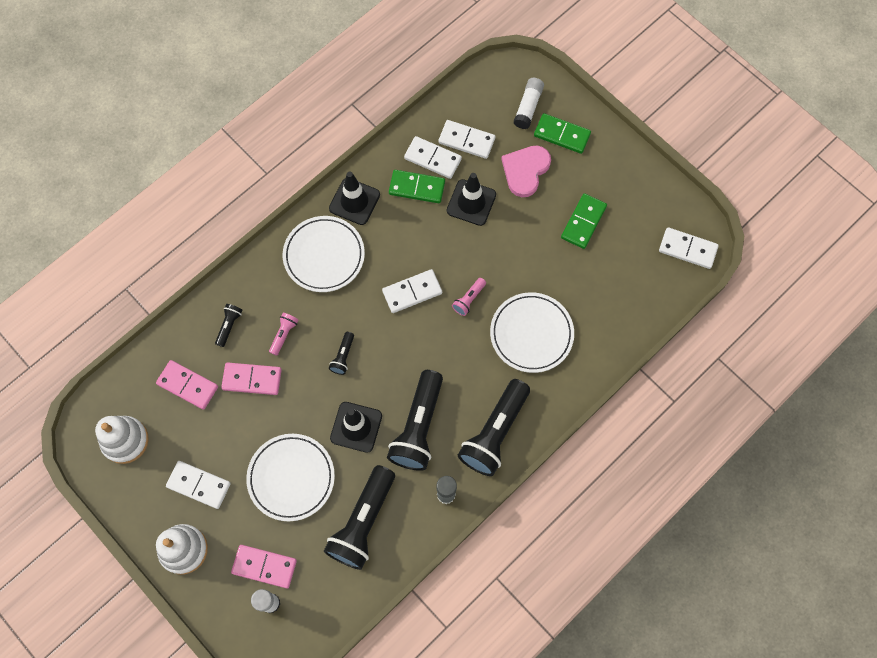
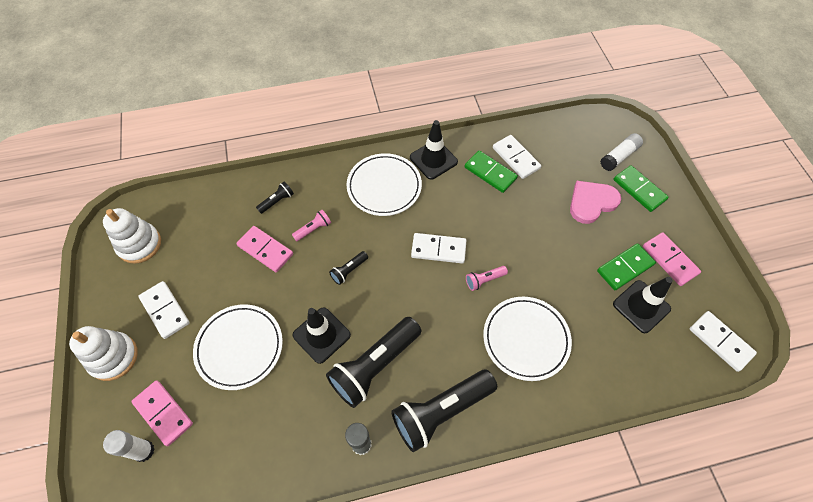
camera: 30 degrees right, 10 degrees down
pink domino [156,360,218,410] -> pink domino moved to [643,232,701,286]
black flashlight [324,465,395,570] -> none
white domino [438,120,495,159] -> none
black traffic cone [447,173,496,226] -> black traffic cone moved to [613,277,673,333]

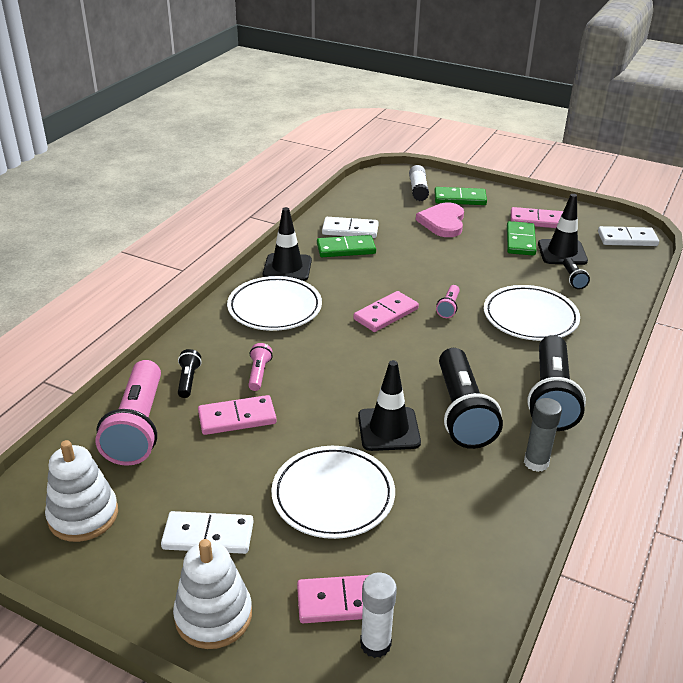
camera: 50 degrees left, 25 degrees down
black flashlight [329,251,368,285] -> black flashlight moved to [563,257,590,289]
white domino [411,233,467,263] -> pink domino [353,291,419,332]
none -> pink flashlight [95,360,161,466]

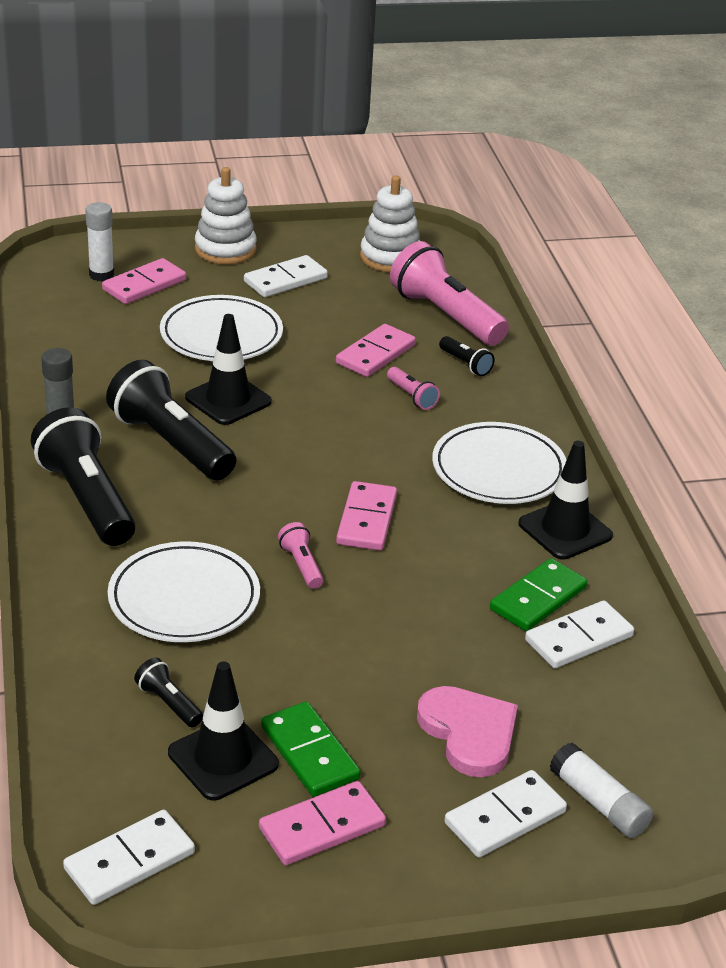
camera: 140 degrees right, 0 degrees up
green domino [434,187,487,205] -> white domino [444,770,567,857]

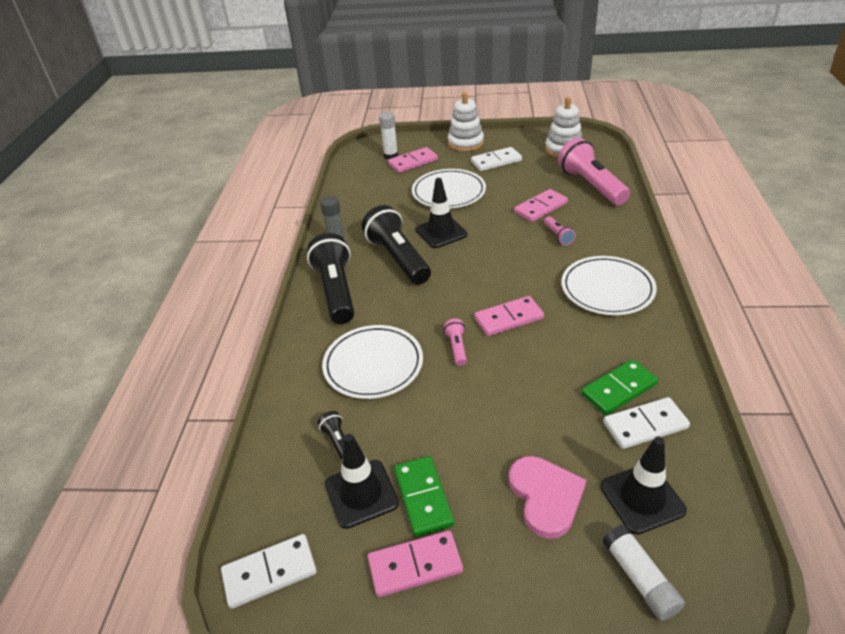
camera: 20 degrees right, 5 degrees up
pink domino [336,481,397,551] -> pink domino turned 45 degrees clockwise [474,296,544,336]
black flashlight [439,336,495,376] -> none
white domino [444,770,567,857] -> none
black traffic cone [519,441,613,560] -> black traffic cone moved to [600,436,687,535]

